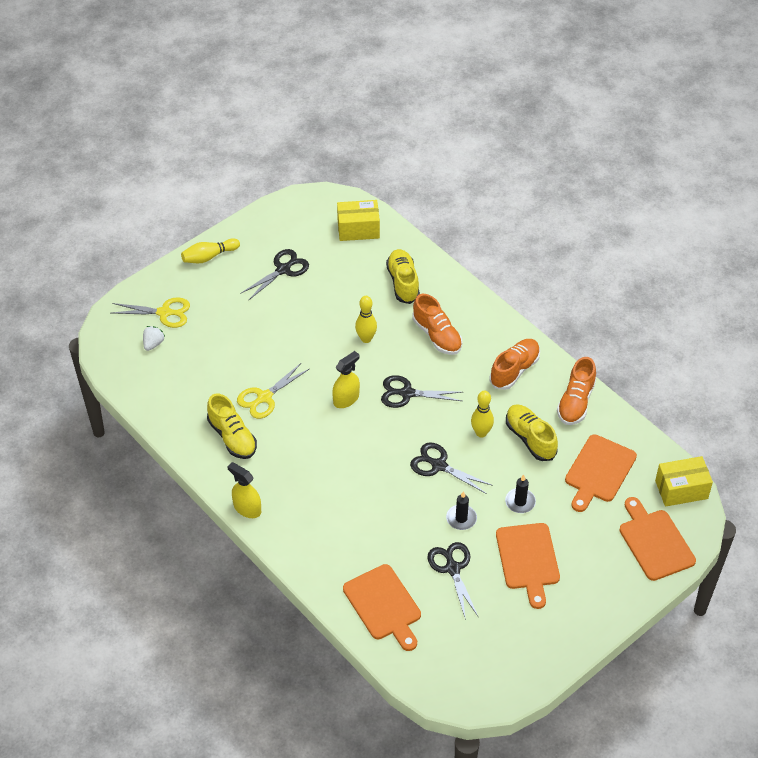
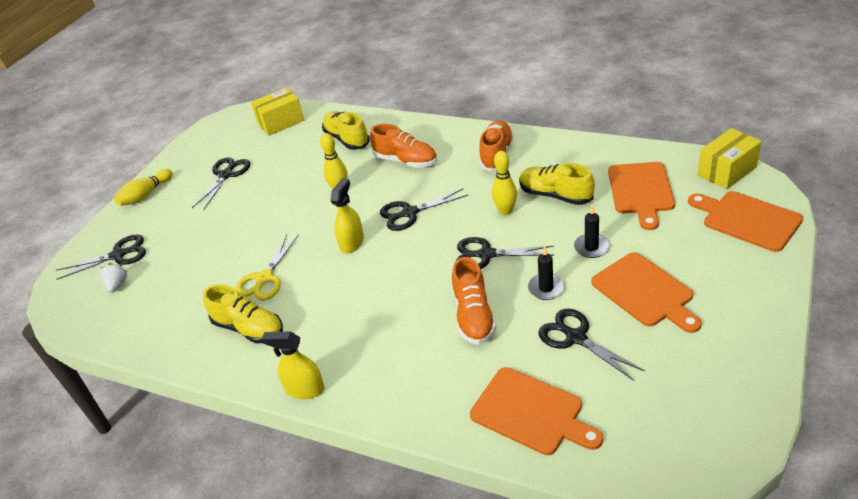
camera: 20 degrees left, 10 degrees down
yellow scissors [112,297,190,328] -> black scissors [56,235,146,280]
orange shoe [557,357,596,425] -> orange shoe moved to [452,257,497,345]

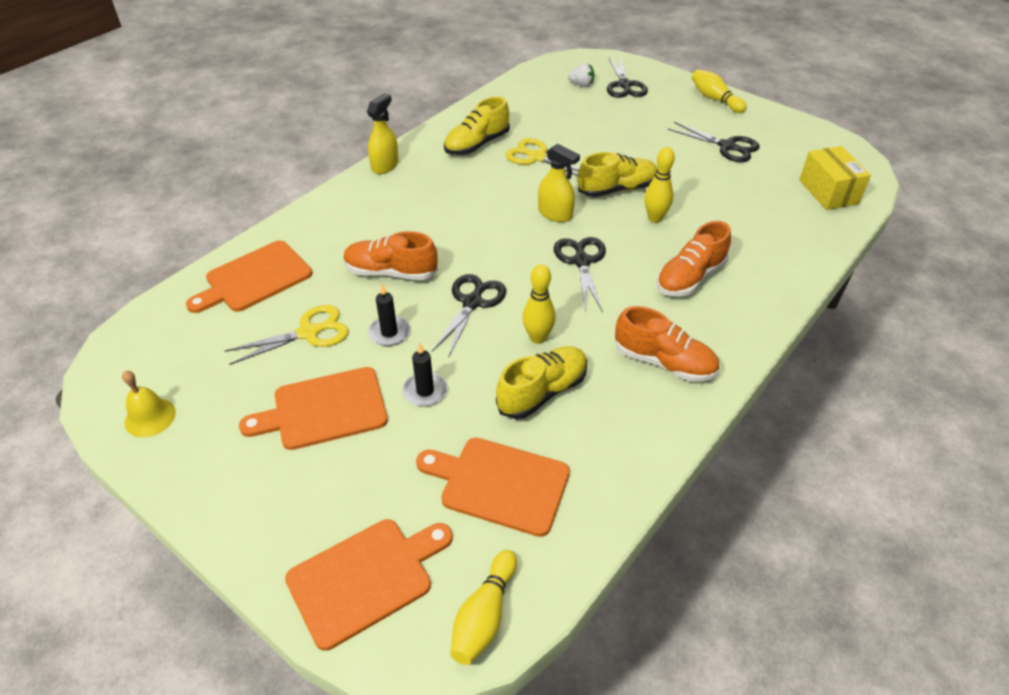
camera: 100 degrees right, 5 degrees up
yellow shoe [322,111,370,150] -> yellow shoe moved to [578,152,657,197]
black scissors [538,309,645,381] -> yellow scissors [225,305,349,365]
yellow box [697,128,762,189] -> yellow bowling pin [450,550,517,665]
none -> yellow bell [122,371,176,437]

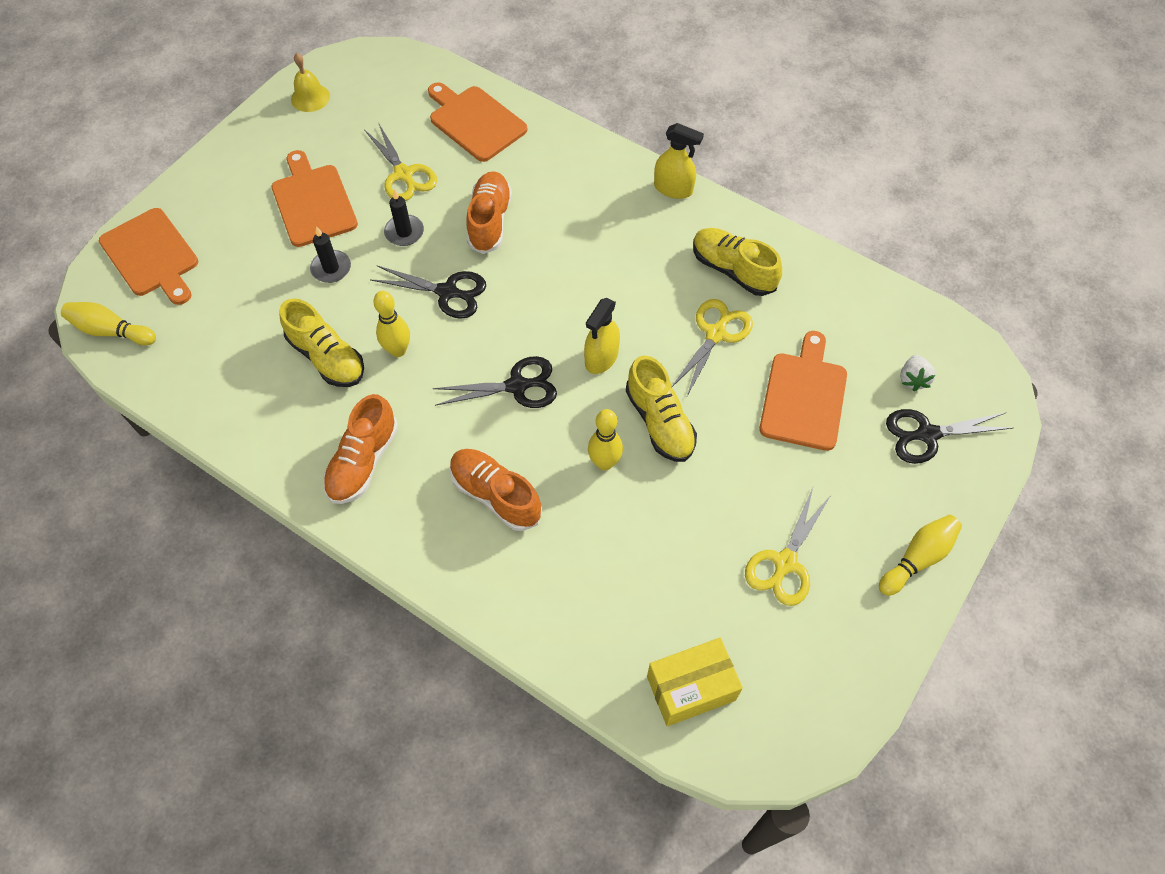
camera: 85 degrees right, 15 degrees up
orange cutting board [416,438,570,537] -> orange cutting board moved to [759,331,847,451]
black scissors [668,122,760,162] -> yellow scissors [745,488,831,606]

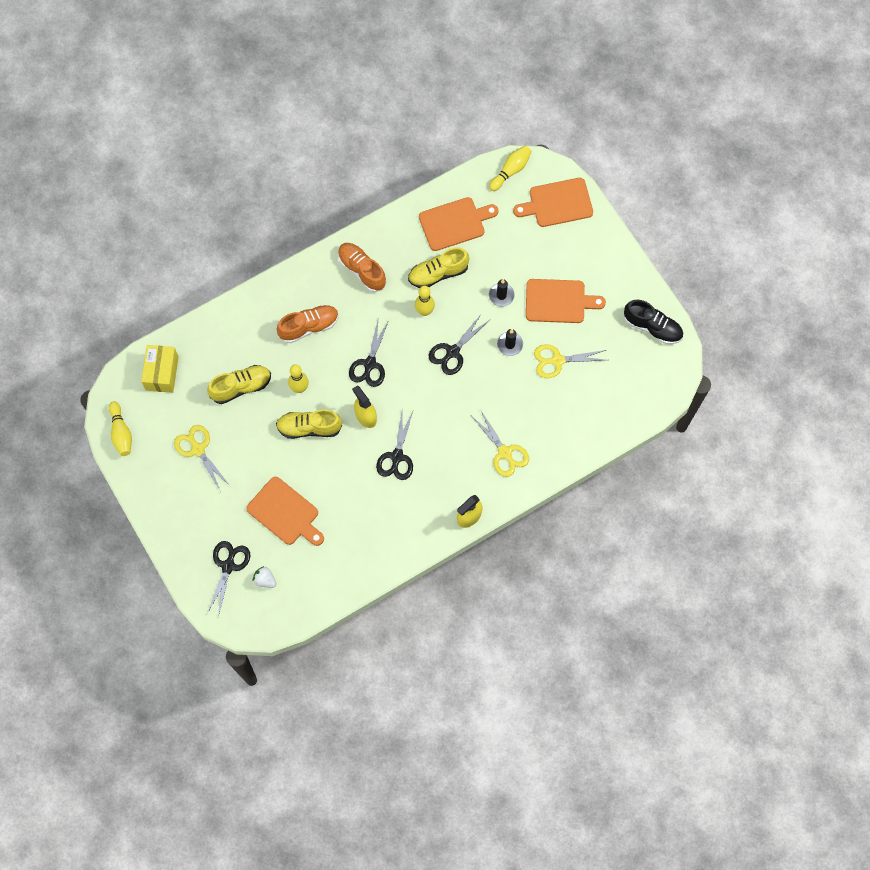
camera: 115 degrees right, 10 degrees up
yellow bell [291,53,330,112] -> black shoe [624,299,683,344]
orange cutting board [428,82,528,162] -> orange cutting board moved to [419,197,499,251]
orange shoe [466,171,512,254] -> none
yellow scissors [672,299,753,398] -> yellow scissors moved to [472,409,529,477]
yellow shoe [693,228,782,296] -> yellow shoe moved to [207,365,271,404]
yellow bowling pin [879,515,962,596] -> yellow bowling pin moved to [109,401,132,456]
none -> black scissors [376,411,413,480]

